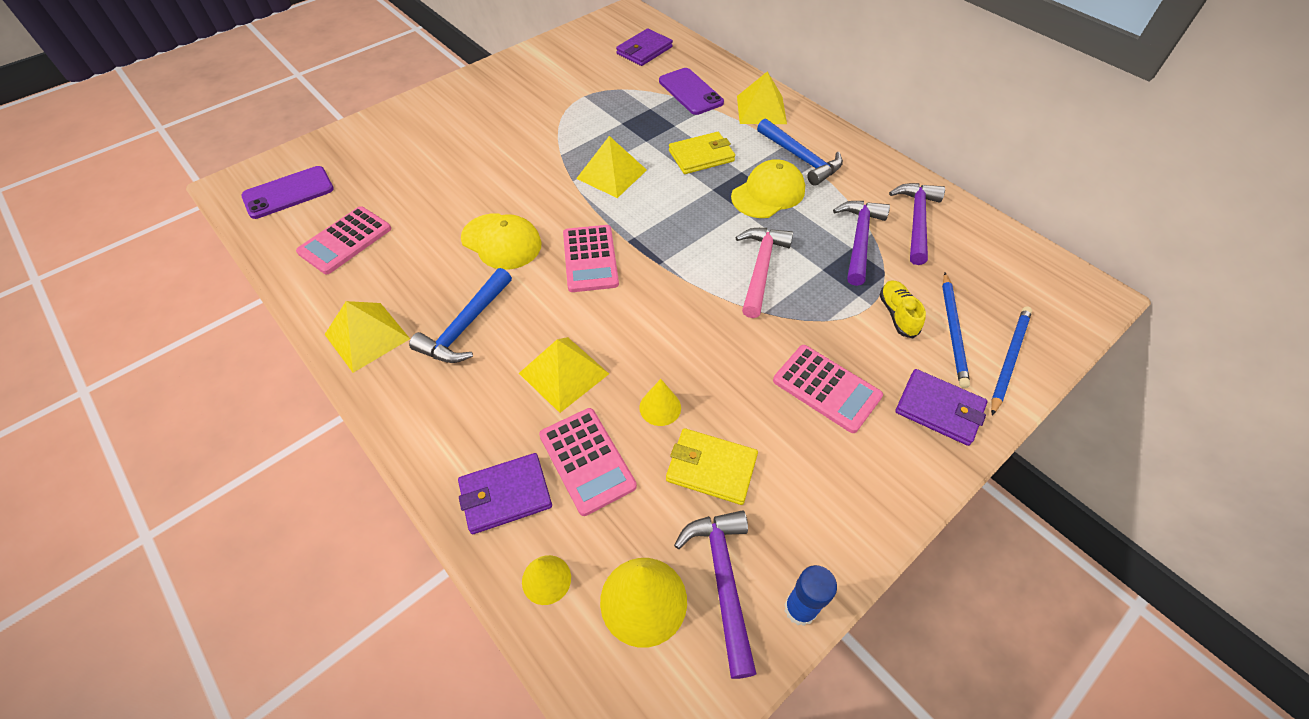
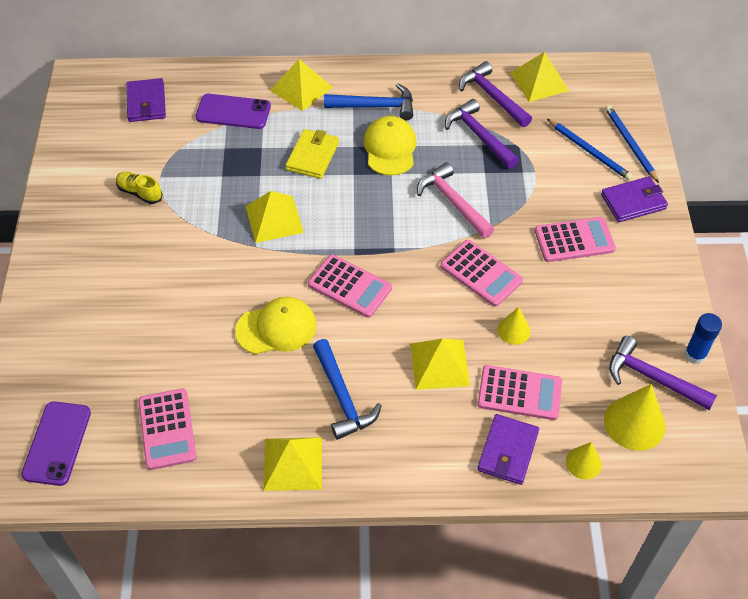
camera: 50 degrees left, 0 degrees up
yellow wallet [666,428,758,505] -> none
yellow shoe [880,280,926,339] -> yellow shoe moved to [116,172,163,204]
none -> pink calculator [440,240,523,307]
none -> yellow pyramid [510,52,569,102]

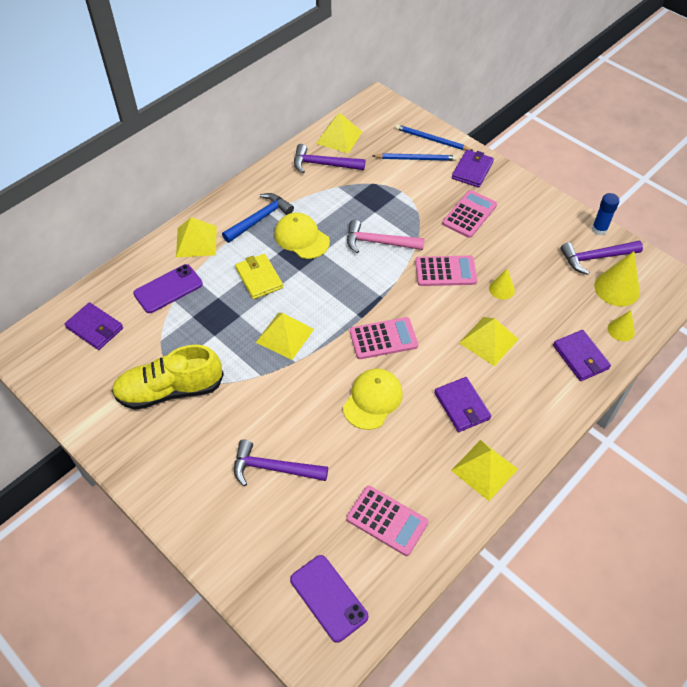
camera: 45 degrees left, 0 degrees up
yellow shoe [116,172,163,204] -> yellow shoe [112,345,224,410], size x2.12
blue hammer [313,339,382,440] -> purple wallet [434,377,491,432]
purple hammer [445,99,519,169] -> purple hammer moved to [234,440,328,486]
pink calculator [477,365,562,420] -> none

